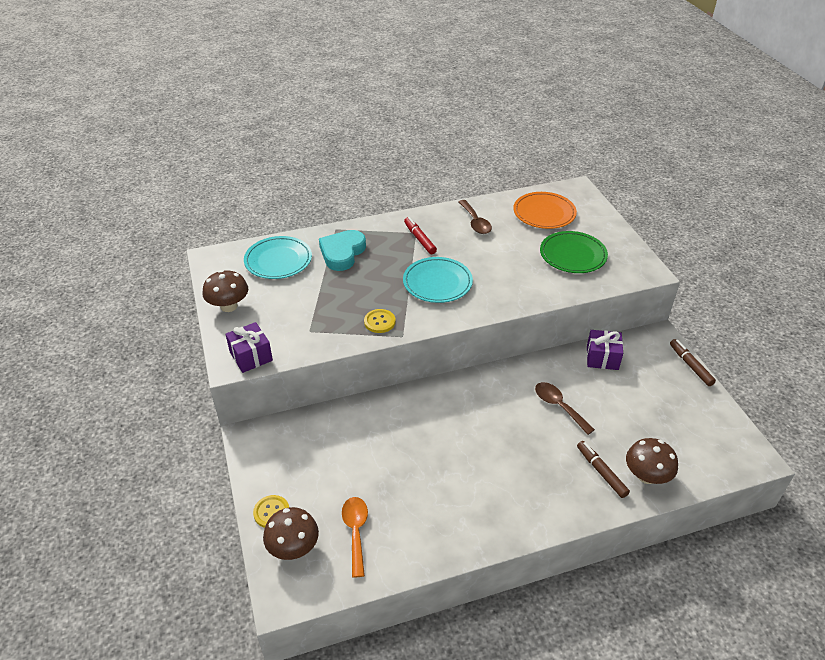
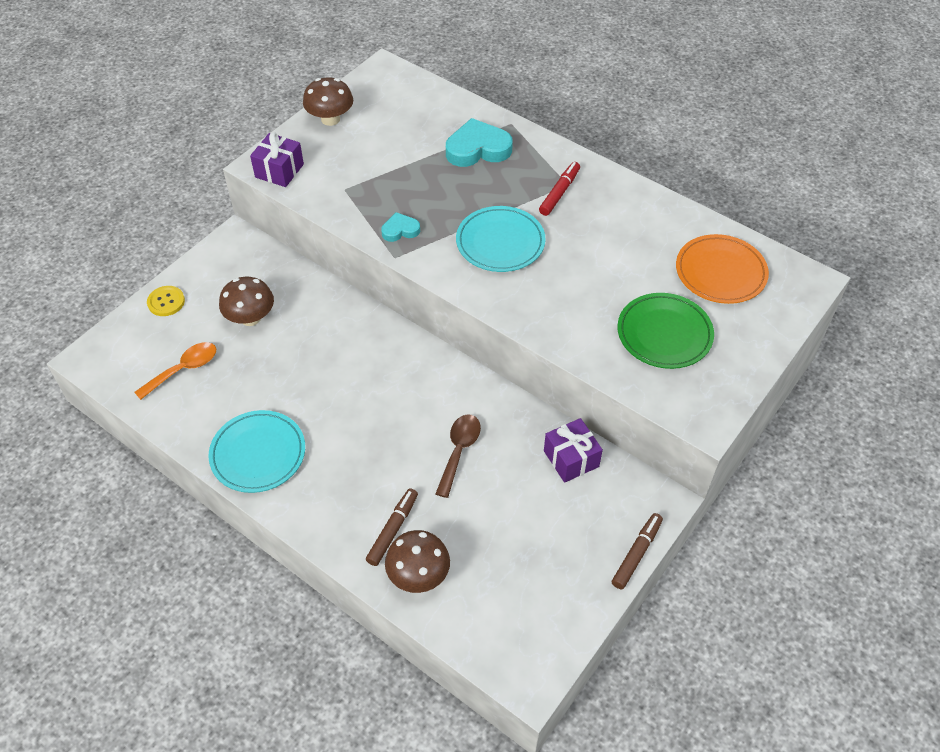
camera: 55 degrees right, 10 degrees up
turquoise plate [244,236,312,279] -> turquoise plate moved to [208,410,305,493]
brown mushroom [263,507,319,560] -> brown mushroom moved to [219,277,274,326]
yellow button [364,309,395,333] -> turquoise heart [381,212,420,242]
brown spoon [459,200,492,234] -> none

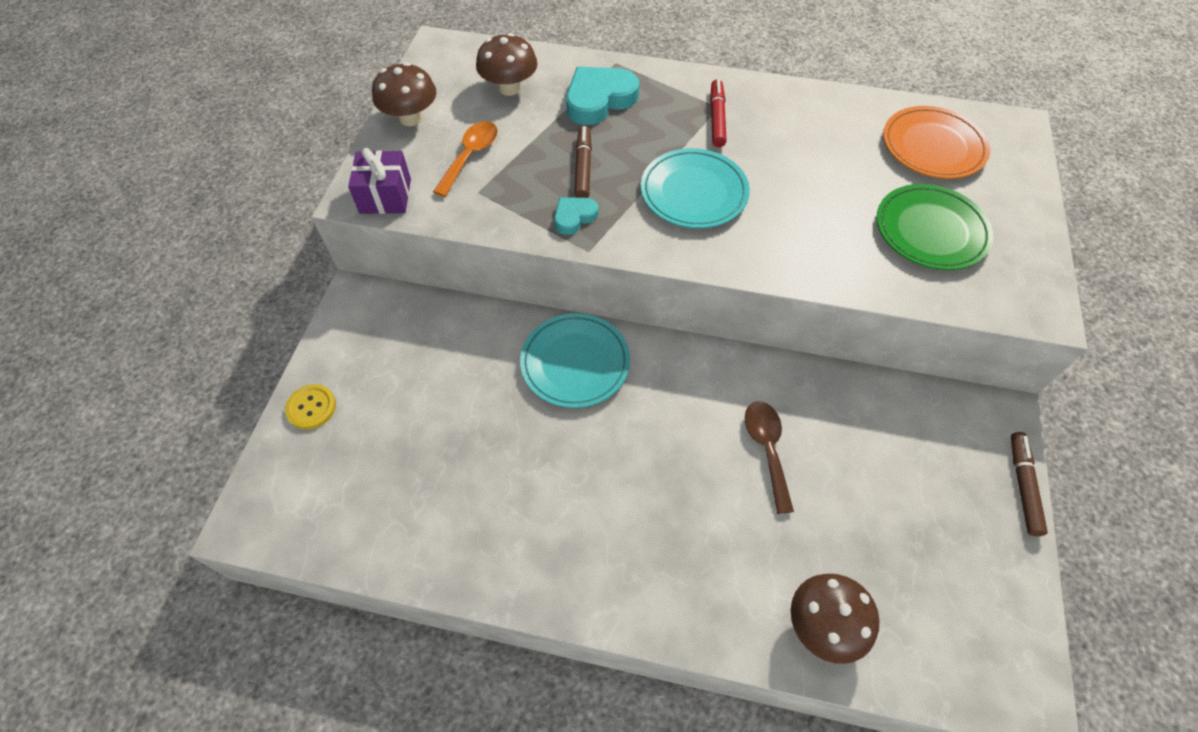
camera: 25 degrees left, 5 degrees up
orange spoon [134,342,216,400] -> orange spoon moved to [433,121,498,197]
turquoise plate [208,410,305,493] -> turquoise plate moved to [520,313,630,408]
brown mushroom [219,277,274,326] -> brown mushroom moved to [476,33,538,96]
brown marker [366,488,418,566] -> brown marker moved to [574,126,592,198]
purple gift [544,418,603,483] -> none

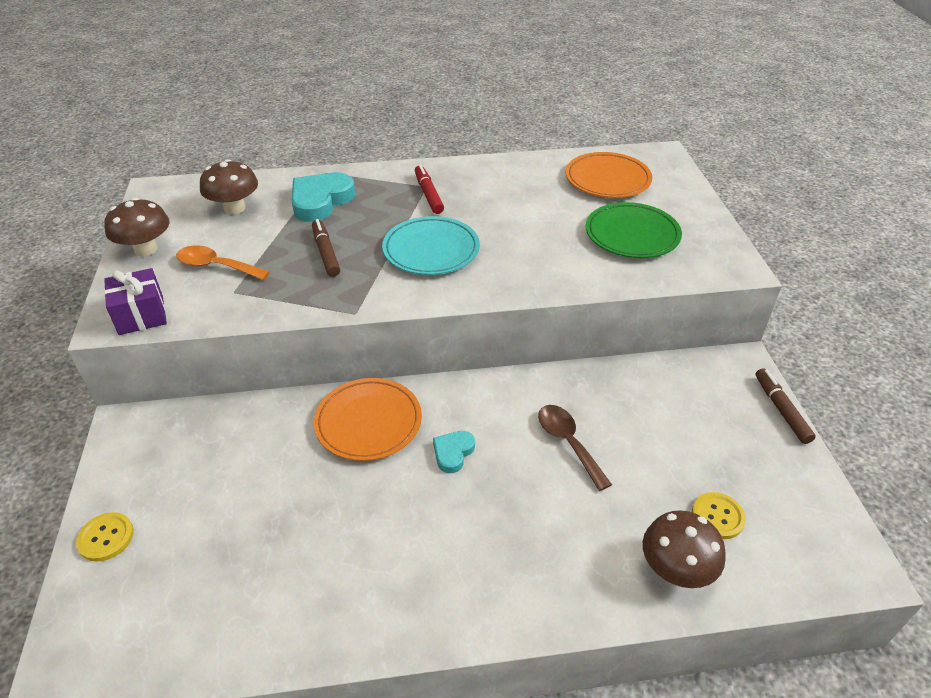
camera: 20 degrees left, 15 degrees down
orange spoon [433,121,498,197] -> orange spoon turned 75 degrees counterclockwise [176,245,270,280]
turquoise plate [520,313,630,408] -> orange plate [314,378,422,461]
turquoise heart [554,197,598,235] -> turquoise heart moved to [433,431,475,473]
none -> yellow button [692,492,746,539]

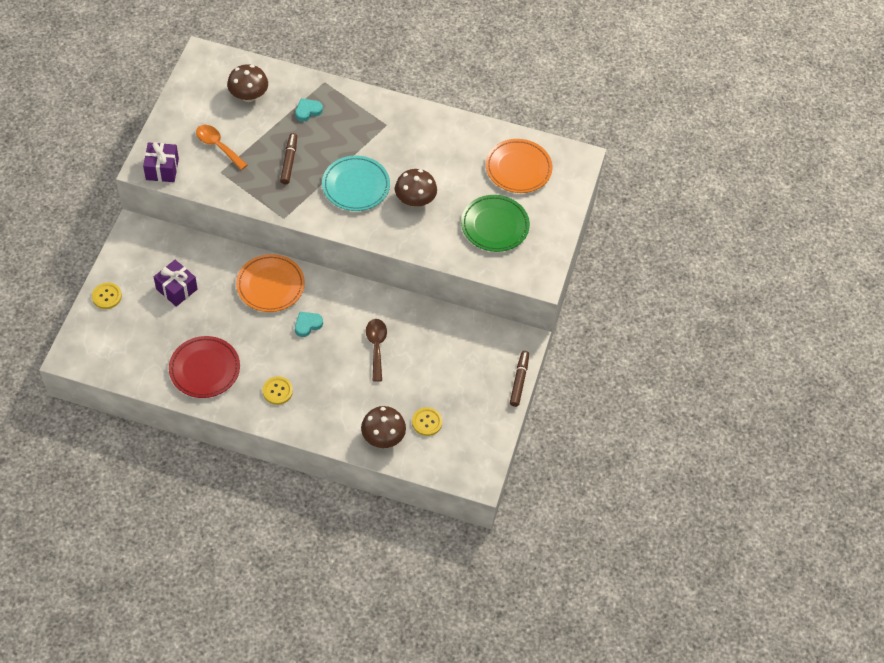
camera: 20 degrees right, 15 degrees up
brown mushroom [104,198,169,256] -> brown mushroom moved to [395,169,437,207]
turquoise heart [291,172,355,222] -> turquoise heart [295,98,323,122], size x0.54
red marker [415,165,444,214] -> none
none -> purple gift [154,260,197,307]
none -> red plate [169,336,240,398]
none -> yellow button [262,376,293,405]

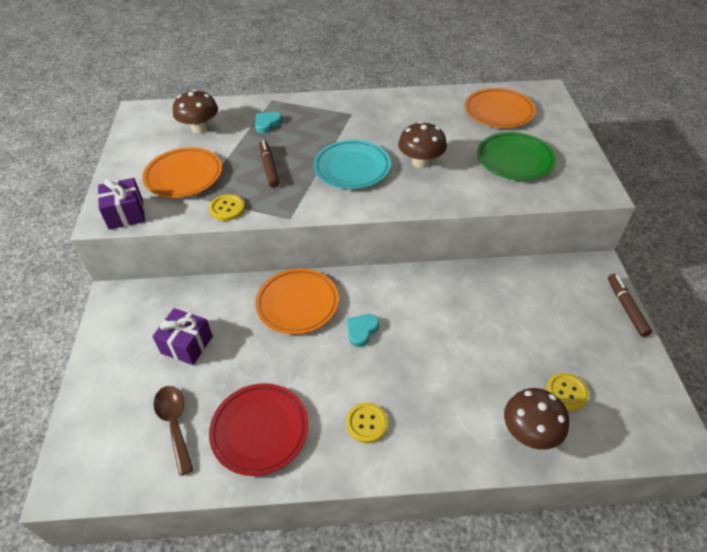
camera: 15 degrees left, 10 degrees down
yellow button [92,282,122,309] -> yellow button moved to [209,194,245,221]
orange spoon [196,125,247,170] -> orange plate [143,147,222,198]
brown spoon [366,319,387,382] -> brown spoon moved to [154,386,193,476]

